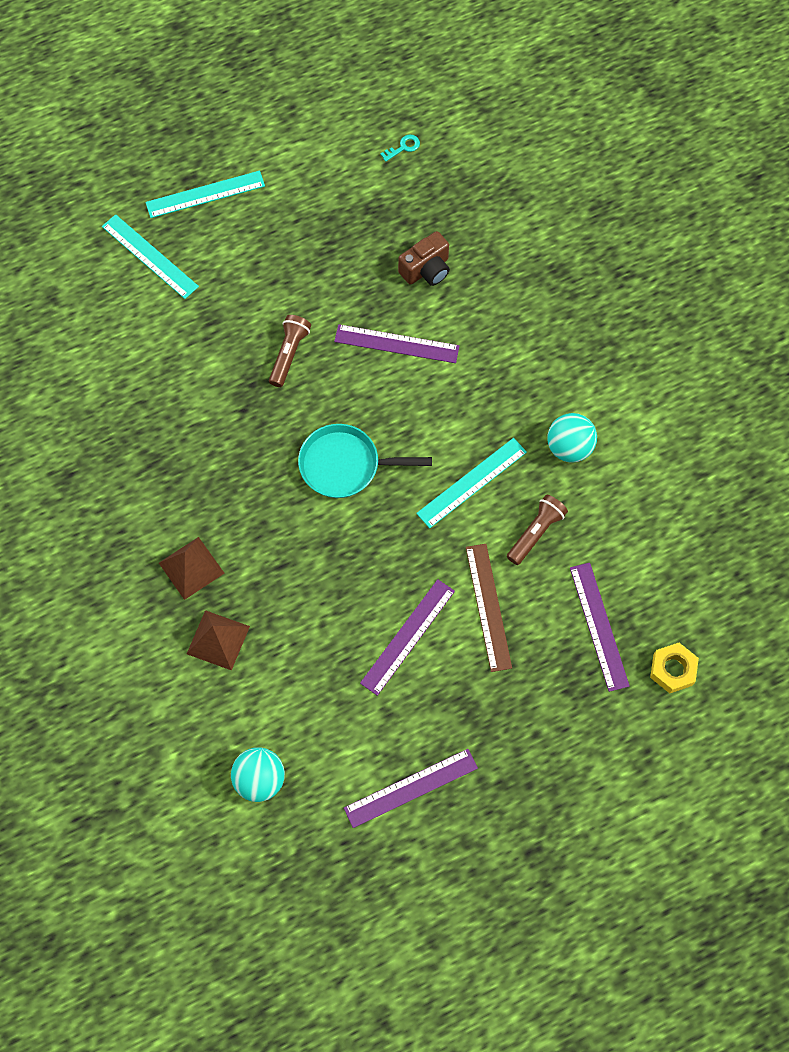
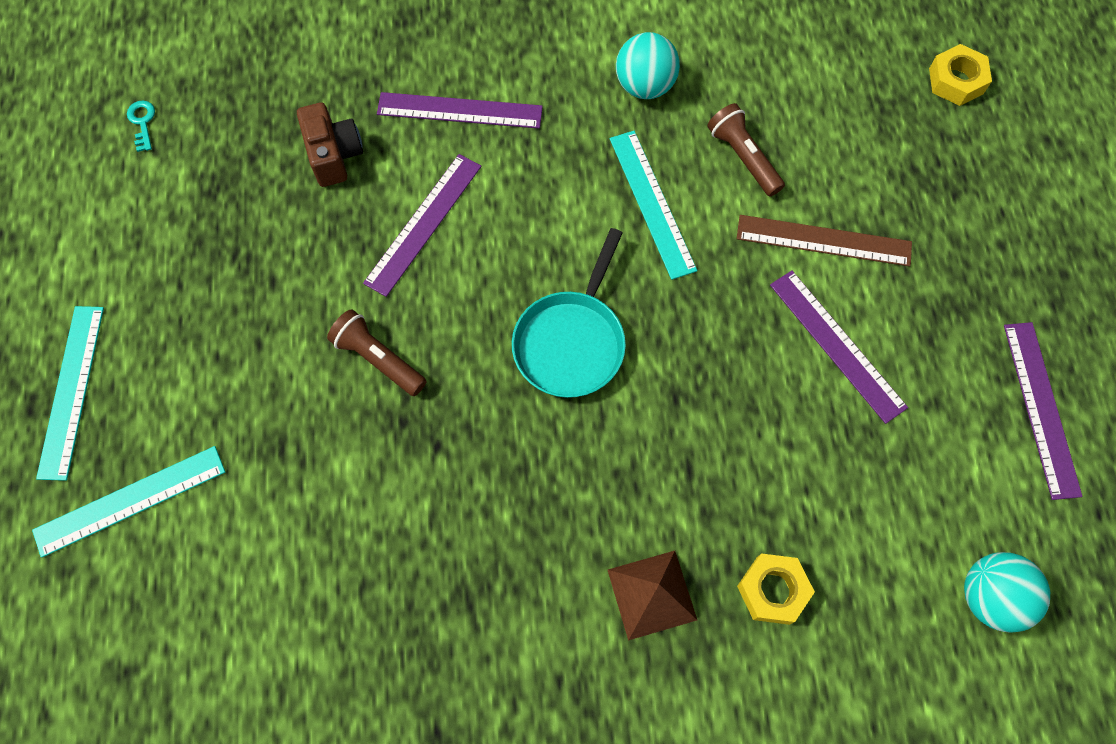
camera: 70 degrees left, 0 degrees up
brown pyramid [187,610,250,671] -> yellow nut [737,553,815,625]
purple ruler [570,563,630,692] -> purple ruler moved to [377,92,543,129]

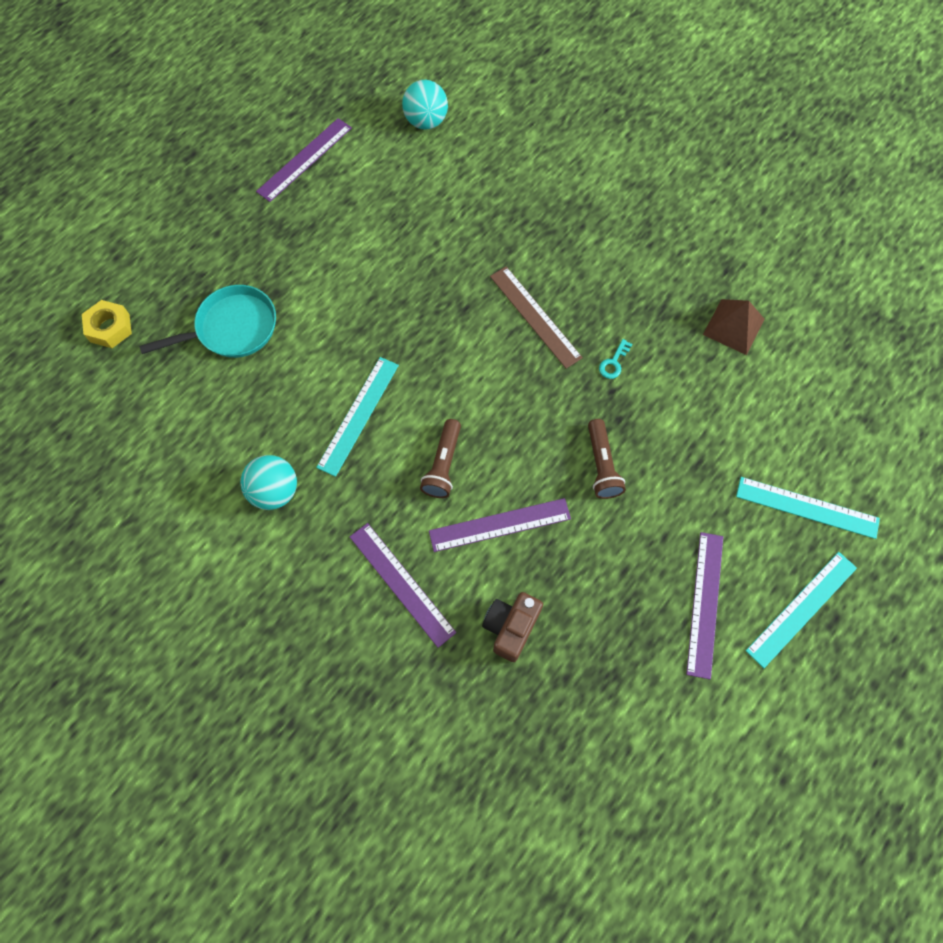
camera: 135 degrees left, 0 degrees up
turquoise key [127,100,155,152] -> turquoise key moved to [599,339,632,379]
turquoise pan [512,228,626,398] -> turquoise pan moved to [139,285,276,358]
brown pyramid [608,551,697,640] -> brown pyramid moved to [703,299,764,355]
brown flashlight [707,103,785,197] -> brown flashlight moved to [420,419,461,498]
brown ruler [737,215,912,267] -> brown ruler moved to [490,266,583,369]
yellow nut [737,553,815,625] -> none
purple ruler [770,270,908,424] -> purple ruler moved to [686,532,723,679]

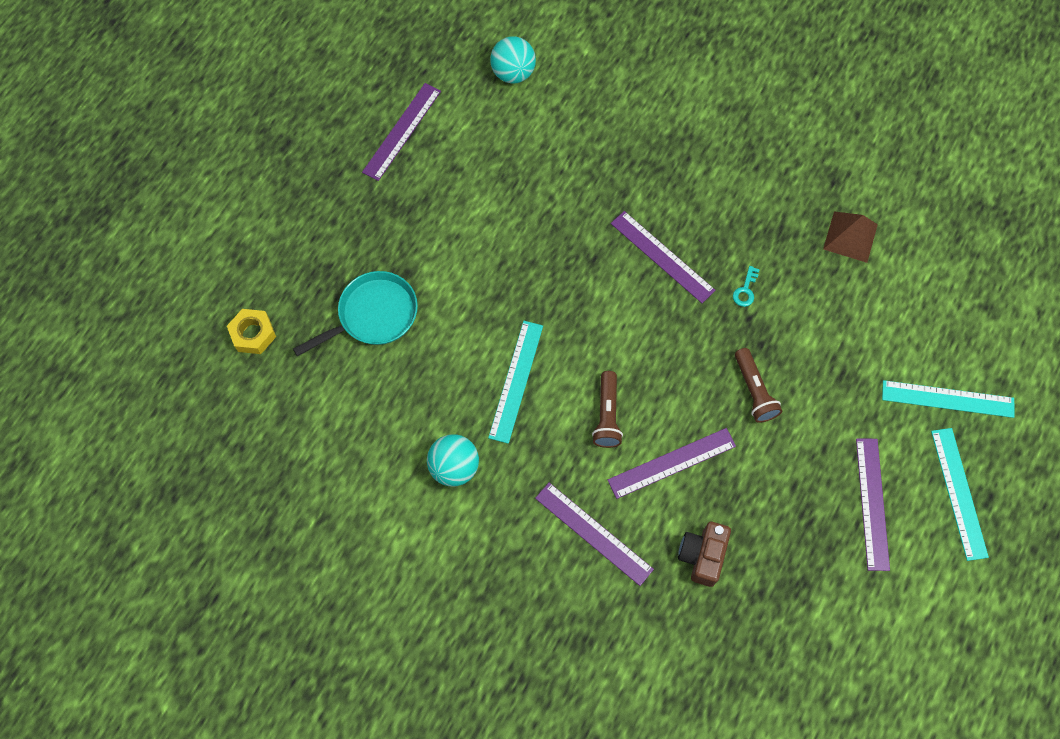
camera: 10 degrees left, 0 degrees up
brown ruler [490,266,583,369] -> purple ruler [611,211,715,303]
turquoise ruler [746,552,857,668] -> turquoise ruler turned 45 degrees counterclockwise [931,428,989,561]

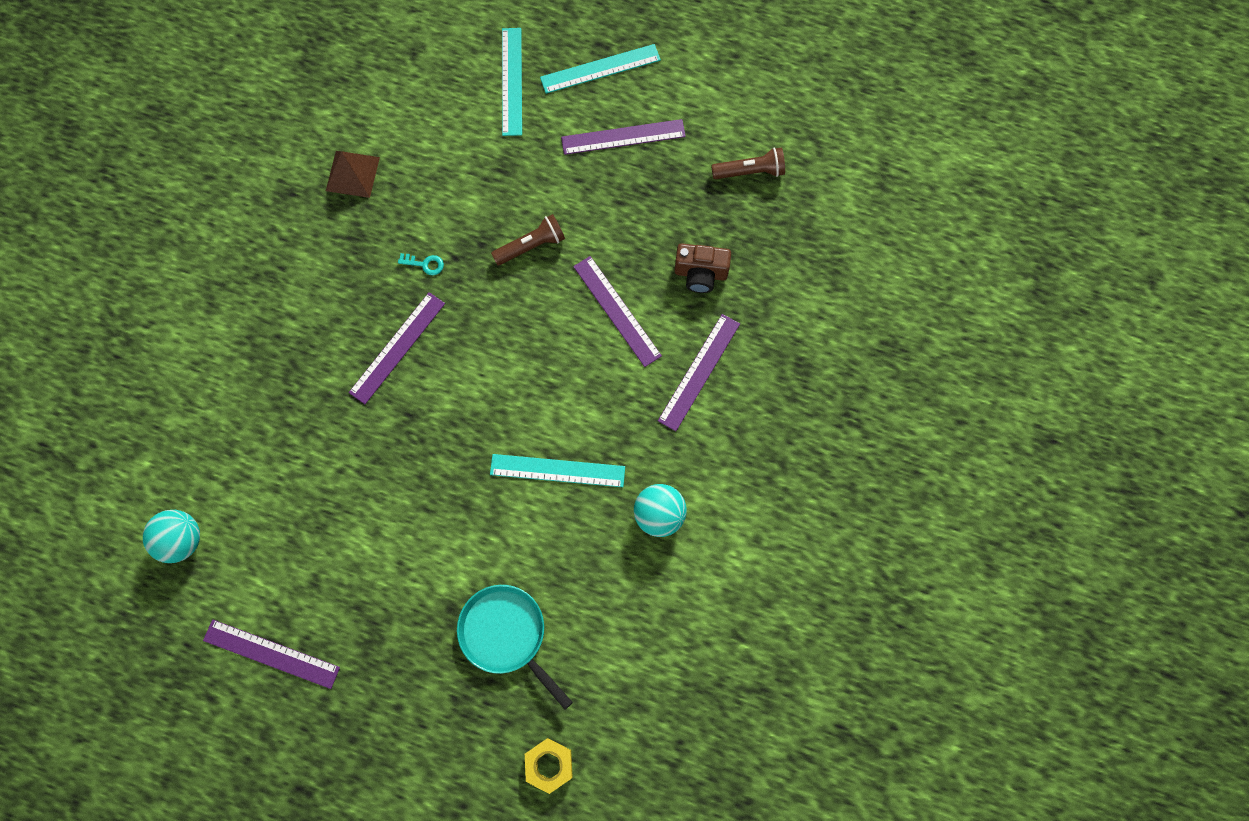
camera: 100 degrees left, 5 degrees up
brown flashlight [592,371,623,448] -> brown flashlight moved to [711,147,785,179]

